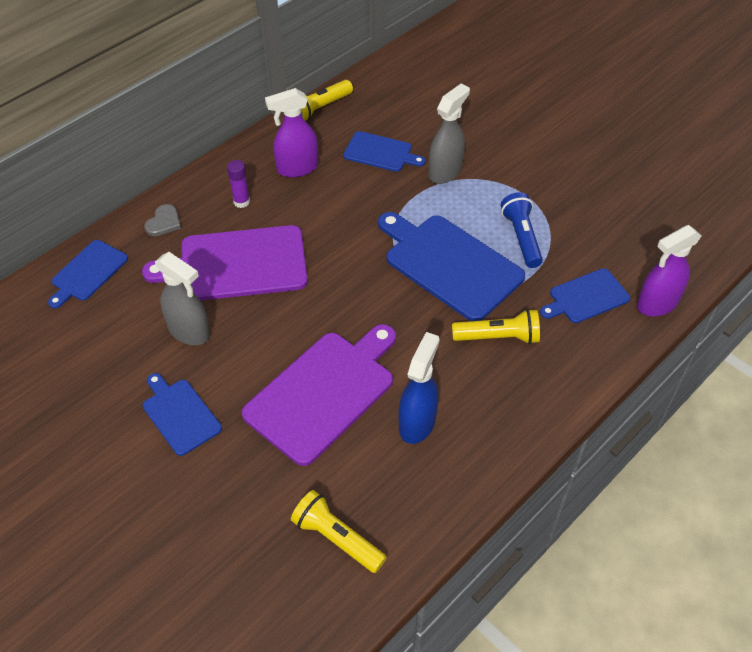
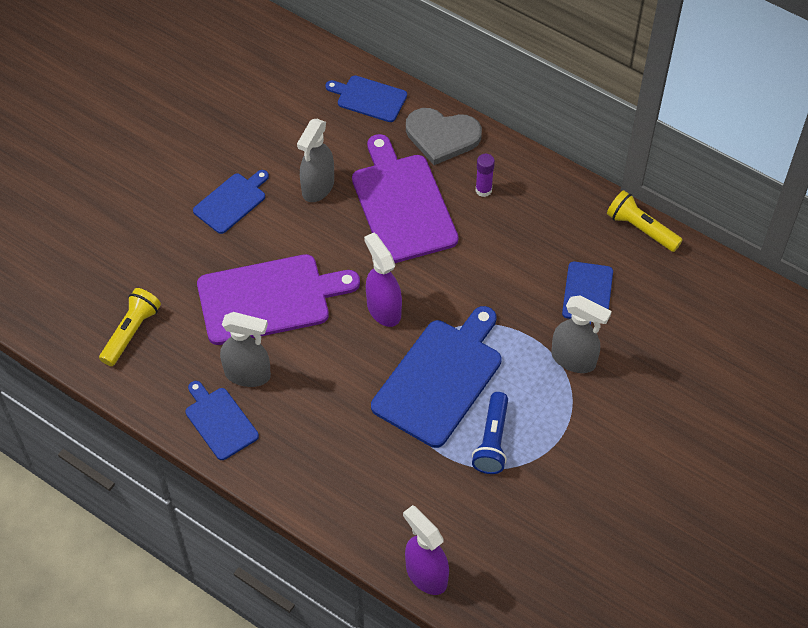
camera: 80 degrees right, 5 degrees up
grey heart [144,204,181,236] -> grey heart [406,108,482,165], size x1.94
purple cutting board [242,324,396,466] -> purple cutting board turned 45 degrees counterclockwise [197,254,360,345]
purple spray bottle [265,88,318,177] -> purple spray bottle moved to [364,233,402,327]
blue spray bottle [399,332,440,444] -> grey spray bottle [220,312,271,387]
yellow flashlight [452,309,540,344] -> none
blue flashlight [501,192,543,268] -> blue flashlight turned 120 degrees clockwise [472,392,508,474]
blue cutting board [540,268,630,323] -> blue cutting board moved to [185,381,259,460]

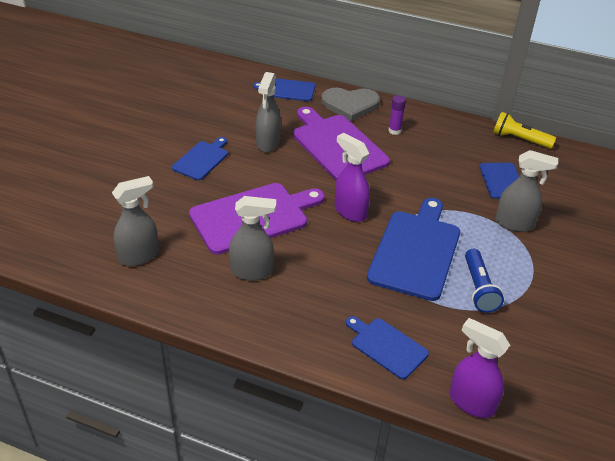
camera: 15 degrees left, 15 degrees down
yellow flashlight [99,288,161,366] -> grey spray bottle [112,176,159,266]
blue cutting board [185,381,259,460] -> blue cutting board moved to [346,316,429,380]

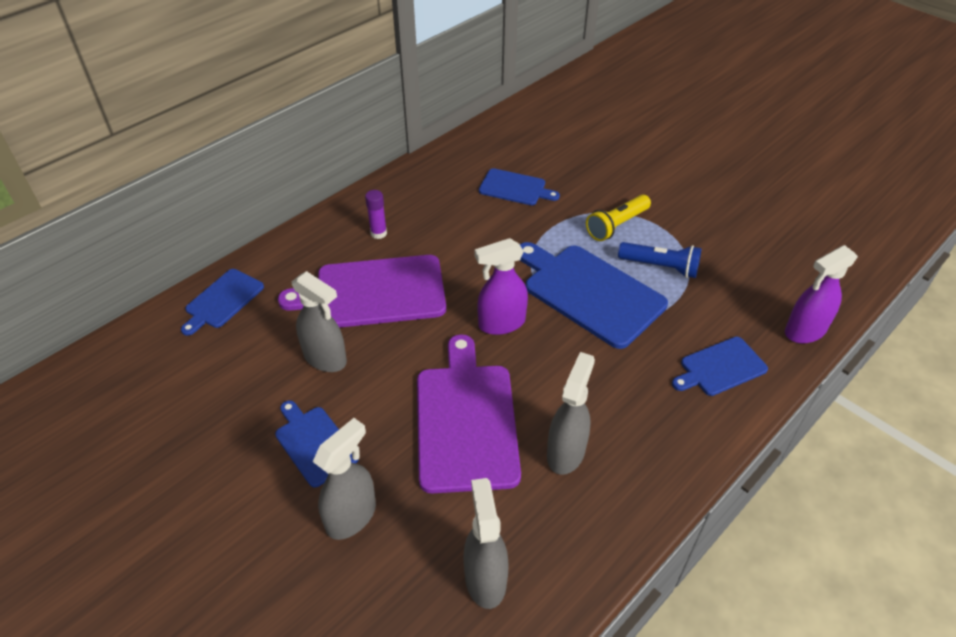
camera: 65 degrees left, 5 degrees up
grey heart [321,88,380,121] -> none
yellow flashlight [493,112,556,149] -> yellow flashlight moved to [586,194,651,241]
grey spray bottle [495,150,558,232] -> grey spray bottle moved to [312,418,376,540]

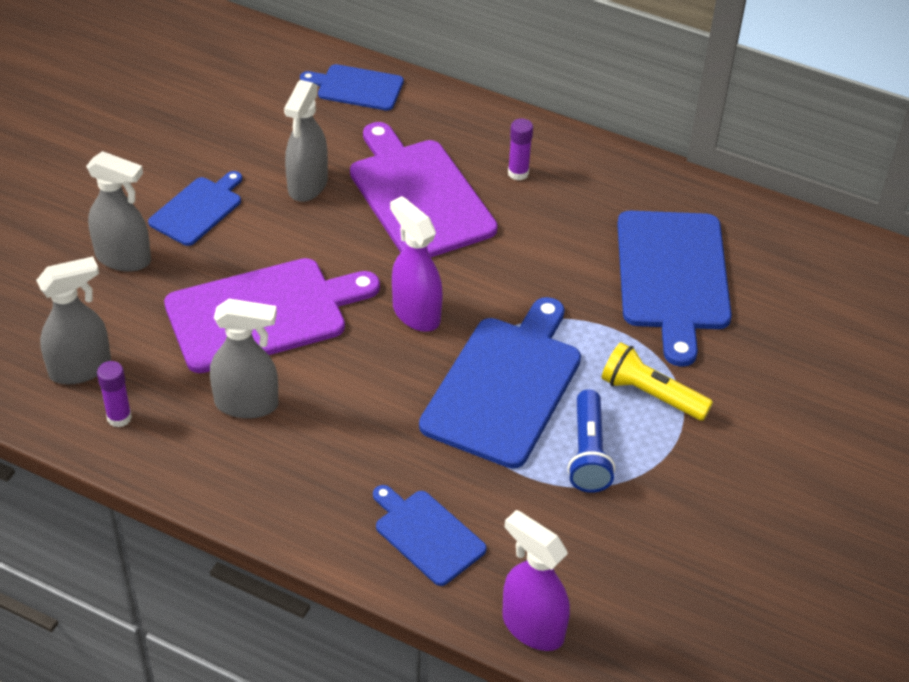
camera: 70 degrees right, 0 degrees up
blue cutting board [479,168,560,205] -> blue cutting board [617,211,732,367], size x1.81
none -> purple glue stick [97,361,132,427]

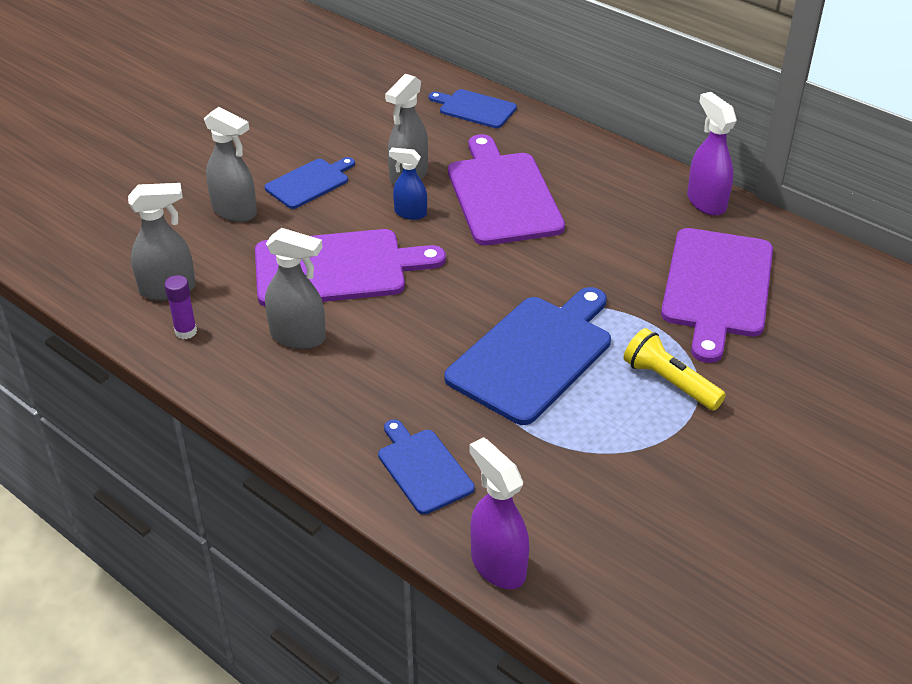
camera: 15 degrees right, 5 degrees down
purple spray bottle [390,196,443,332] -> purple spray bottle moved to [687,92,737,216]
purple glue stick [508,118,533,180] -> none
blue flashlight [568,389,615,493] -> none
blue cutting board [617,211,732,367] -> purple cutting board [661,228,773,363]
none -> blue spray bottle [389,148,427,220]

